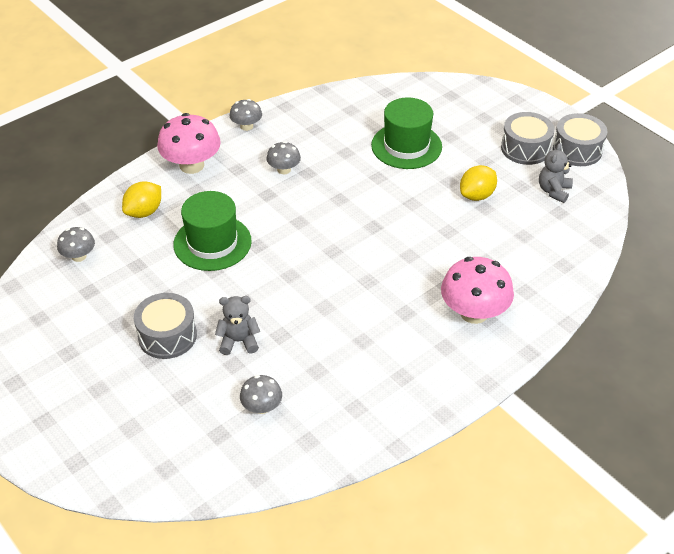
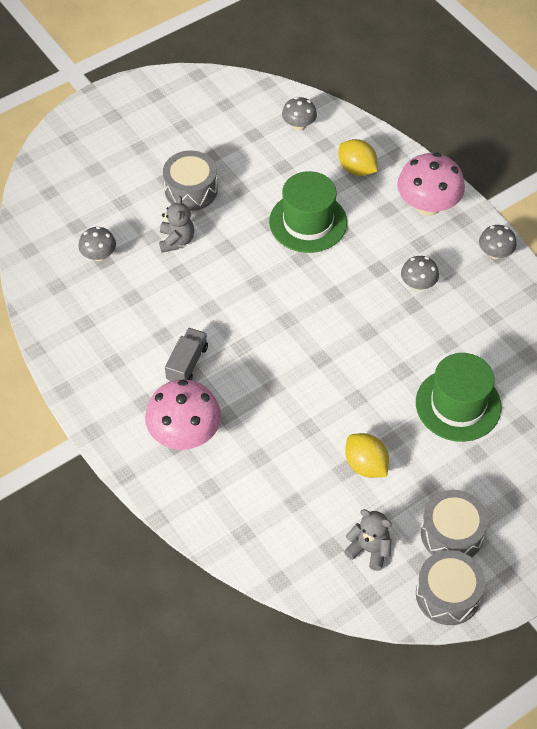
camera: 95 degrees right, 10 degrees up
none -> grey truck [165,328,208,382]

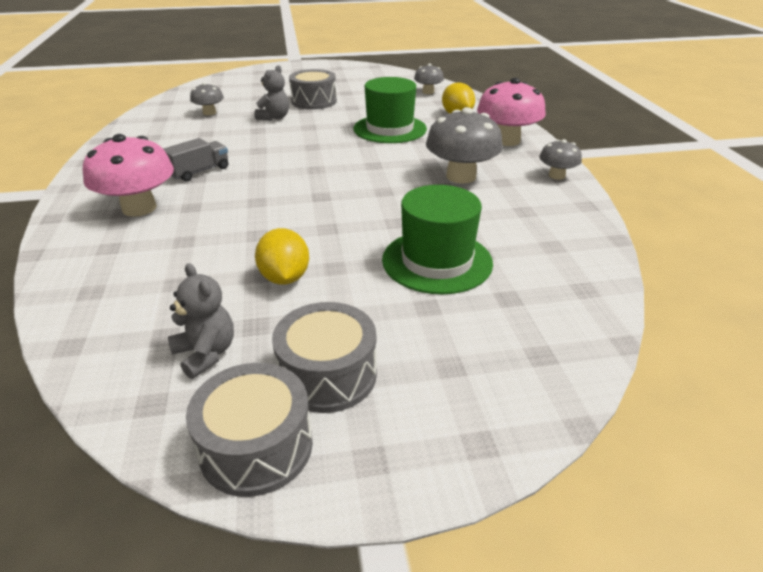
camera: 25 degrees right, 20 degrees down
grey mushroom [401,256,439,291] -> grey mushroom [426,107,503,184], size x1.83

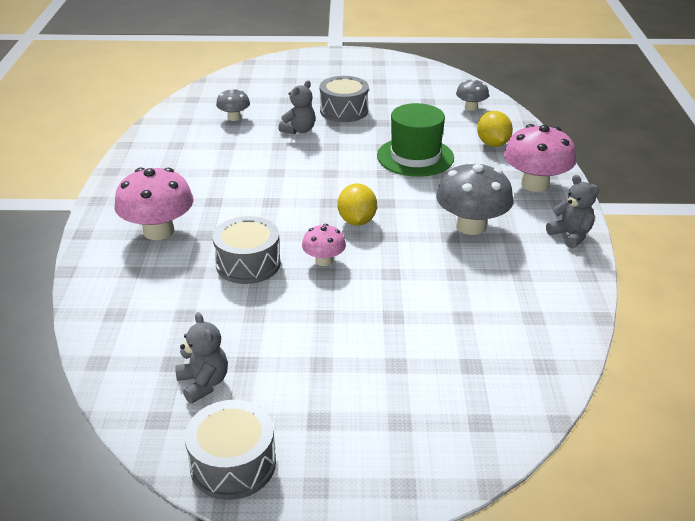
camera: 10 degrees right, 0 degrees up
grey truck [163,138,228,182] -> none
yellow lemon [255,228,309,285] -> yellow lemon moved to [337,183,377,226]
grey drum [272,302,377,413] -> grey drum moved to [213,216,281,284]
green hat [382,185,493,294] -> none
grey mushroom [539,139,582,180] -> grey teddy bear [546,175,599,249]
none -> pink mushroom [302,224,346,266]

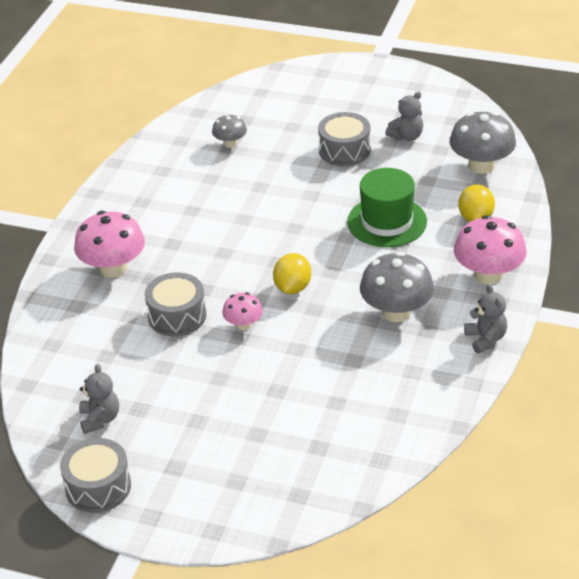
camera: 20 degrees right, 5 degrees up
grey teddy bear [278,80,316,134] -> grey teddy bear moved to [385,91,423,141]
grey mushroom [456,79,489,111] -> grey mushroom [450,111,516,174], size x1.83

